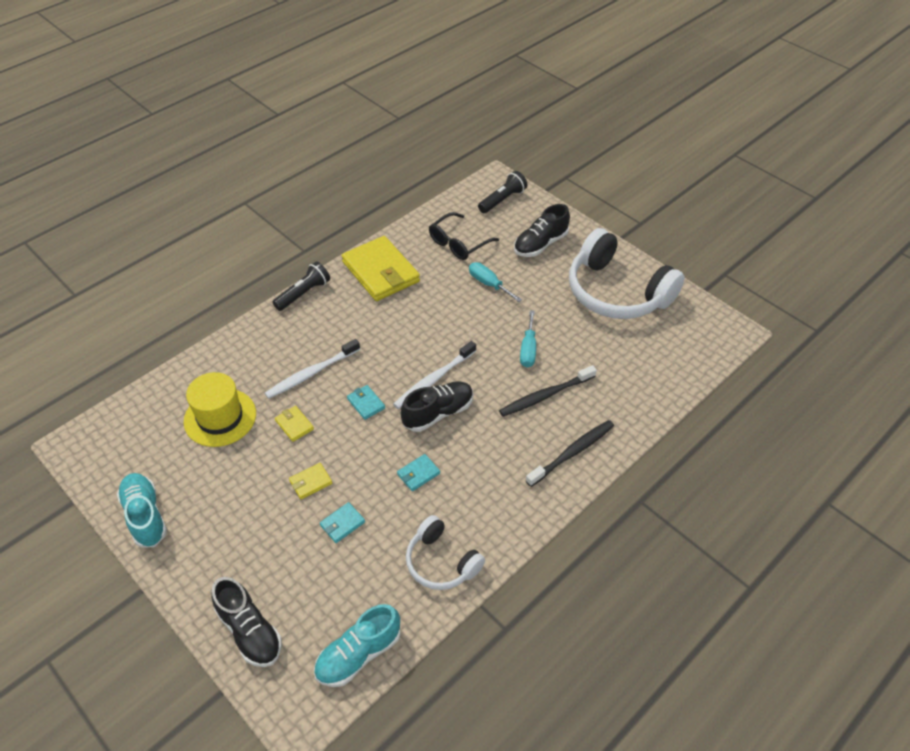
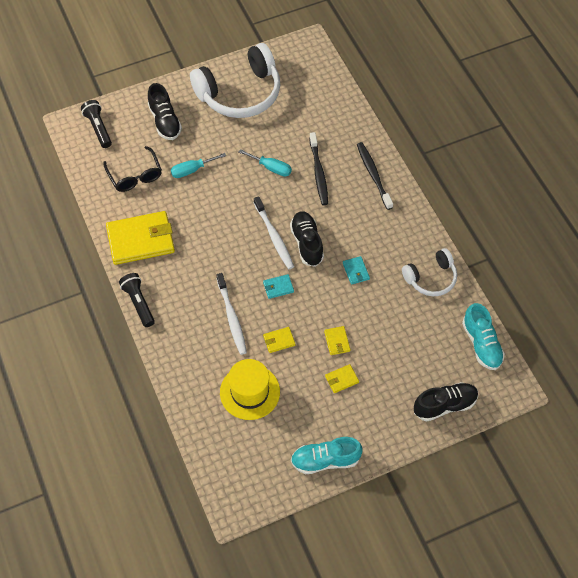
camera: 70 degrees left, 10 degrees up
turquoise wallet [320,502,365,543] -> none
none -> yellow wallet [325,364,359,393]

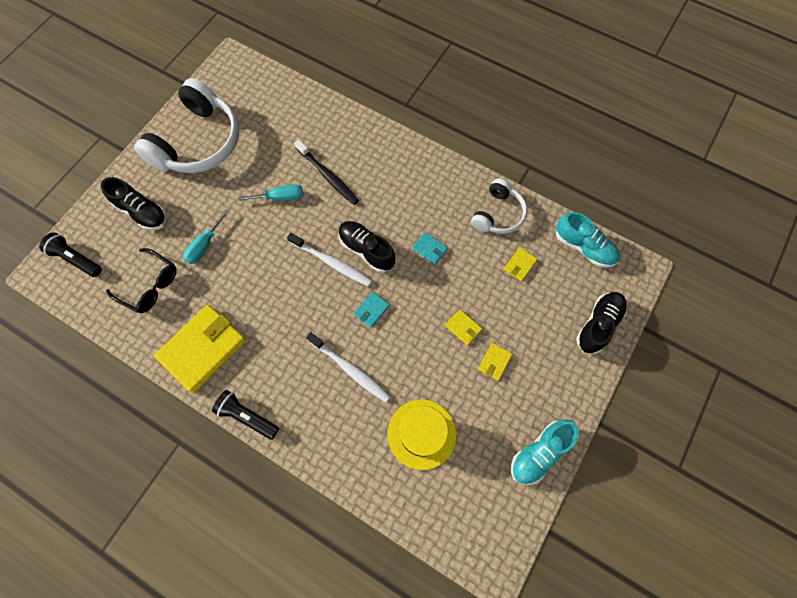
camera: 35 degrees left, 10 degrees up
yellow wallet [263,327,295,353] -> yellow wallet moved to [504,247,537,281]
black toothbrush [357,142,393,210] -> none

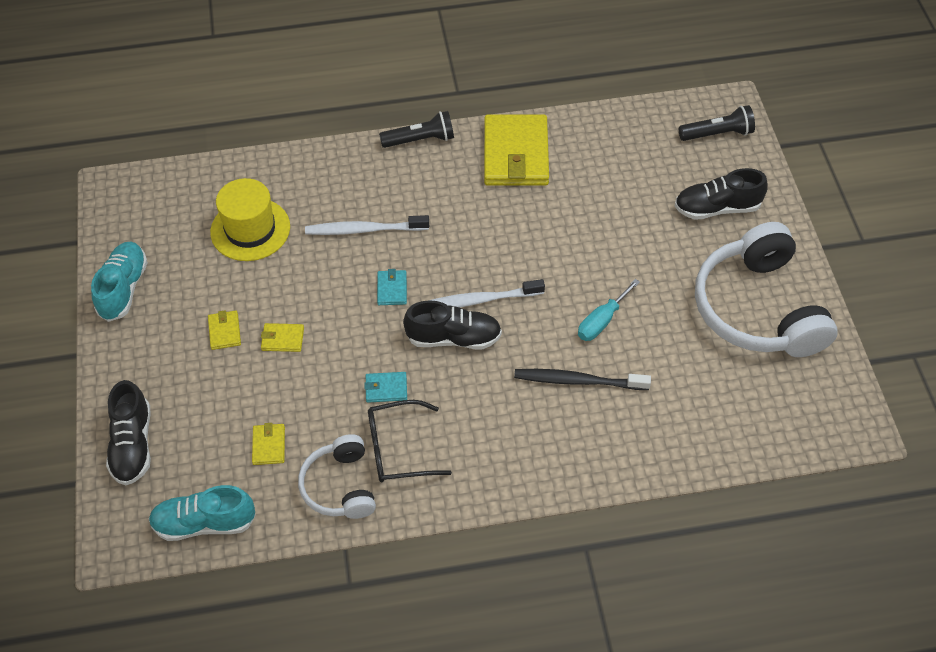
camera: 140 degrees right, 15 degrees down
black glasses [106,248,177,313] -> black glasses moved to [368,400,452,482]
turquoise screwdriver [183,209,229,264] -> none

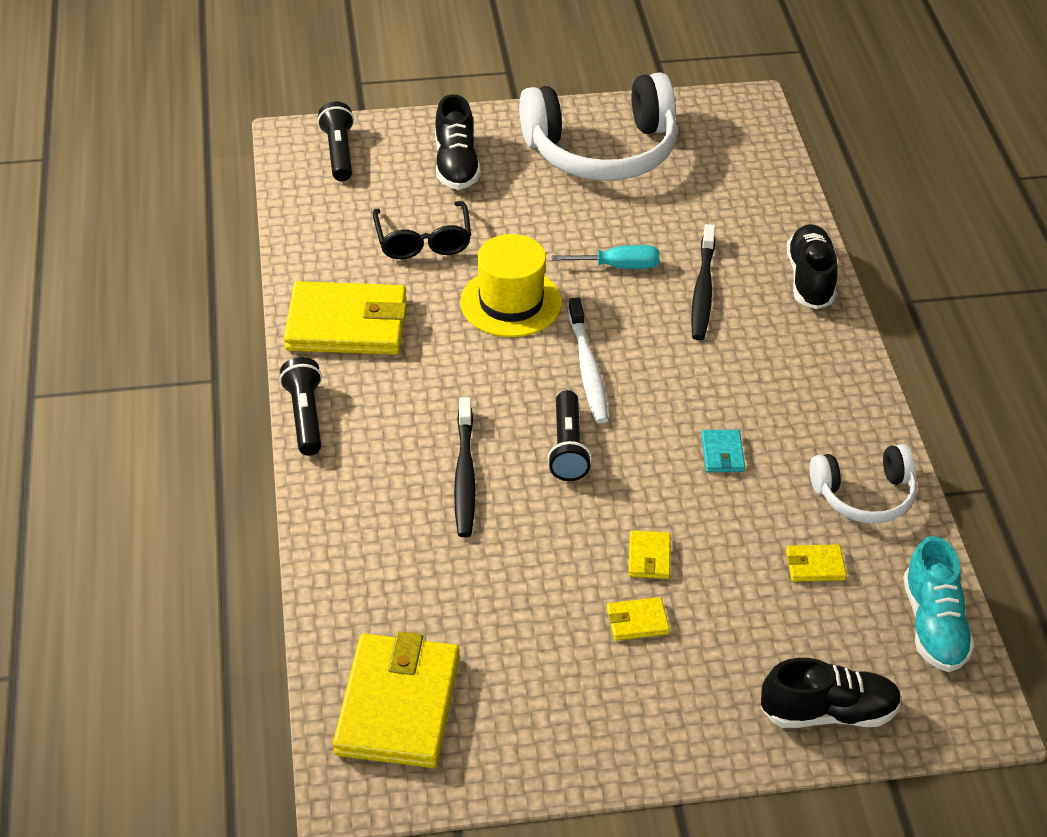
camera: 90 degrees left, 10 degrees down
turquoise shoe [91,241,148,322] -> none
yellow hat [210,178,290,261] -> yellow hat moved to [460,234,562,337]
white toothbrush [305,215,429,235] -> black toothbrush [454,397,476,537]
black glasses [368,400,452,482] -> black glasses moved to [373,201,471,259]
turquoise wallet [377,269,407,305] -> black flashlight [547,390,592,481]
black shoe [403,300,502,349] -> black shoe moved to [787,224,838,309]
turquoise screwdriver [578,279,640,341] -> turquoise screwdriver turned 45 degrees counterclockwise [552,245,660,269]
none -> yellow wallet [333,631,459,768]

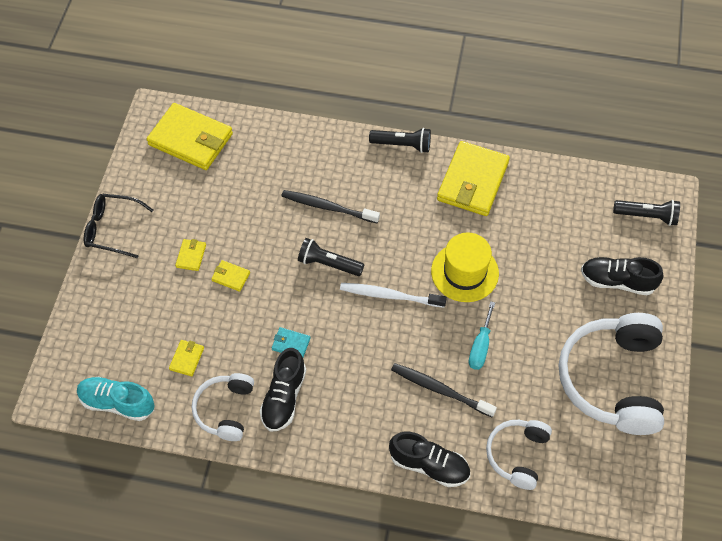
camera: 110 degrees right, 15 degrees up
black glasses [373,201,471,259] -> black glasses moved to [84,194,153,259]
black shoe [761,658,902,728] -> black shoe moved to [260,348,306,431]
none -> white headphones [486,420,552,490]

